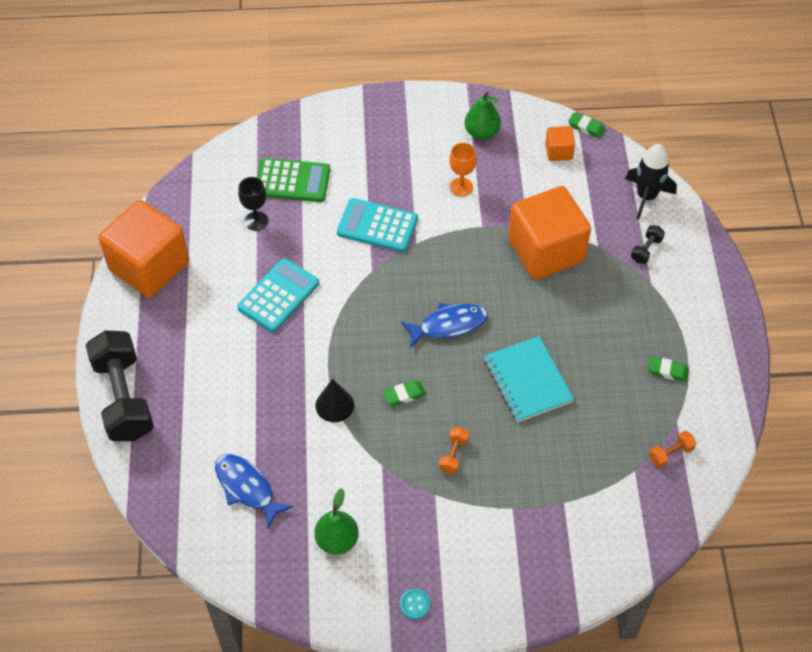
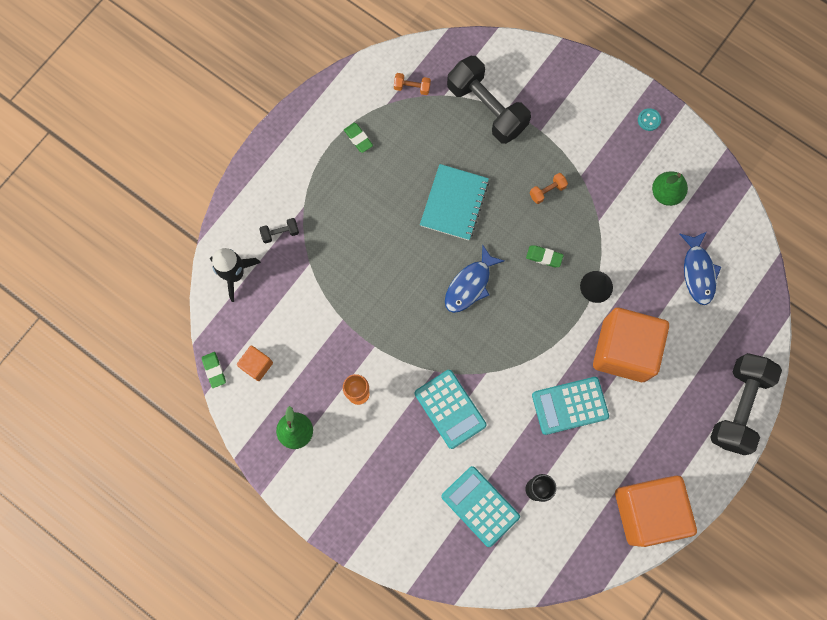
camera: 140 degrees left, 20 degrees up
green calculator [257,158,330,202] -> turquoise calculator [441,466,520,547]
blue fish [401,303,488,348] -> blue fish turned 75 degrees counterclockwise [445,246,504,313]
orange cube [508,186,591,280] -> orange cube moved to [593,308,669,382]
none -> black dumbbell [447,56,531,144]

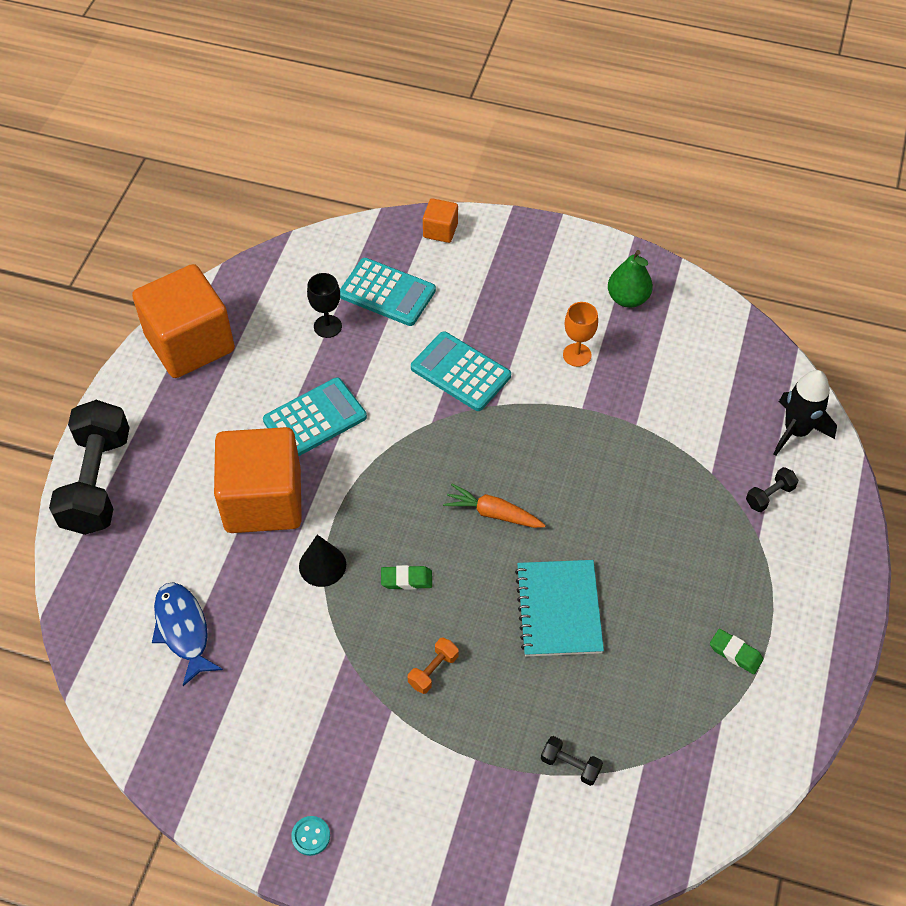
camera: 160 degrees right, 20 degrees down
green eraser [202,352,226,388] -> none
orange cube [237,346,273,381] -> orange cube moved to [423,198,458,243]
orange dumbbell [394,73,431,95] -> none
blue fish [445,246,504,313] -> orange carrot [443,483,546,528]
black dumbbell [447,56,531,144] -> black dumbbell [541,736,603,786], size x0.41
green pear [652,171,688,206] -> none

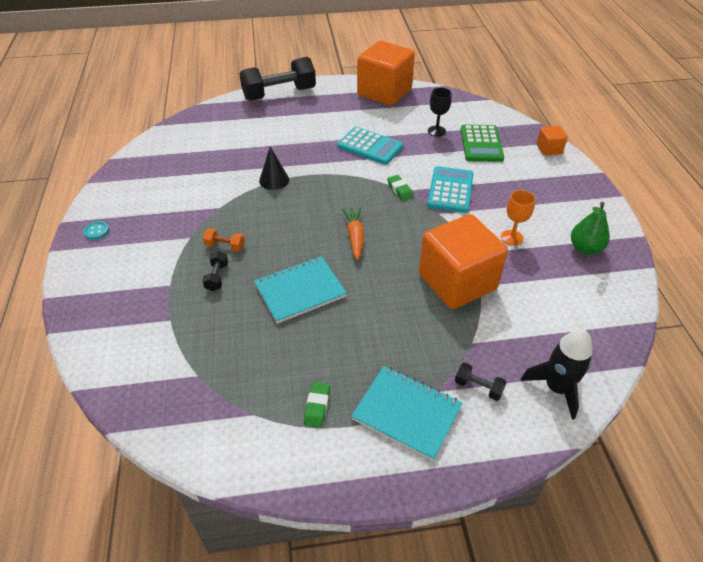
camera: 65 degrees right, 10 degrees down
blue fish [152,582,223,686] -> none
orange cube [214,427,302,533] -> orange cube moved to [419,214,508,309]
turquoise calculator [340,258,436,326] -> green calculator [461,125,504,162]
green eraser [381,565,432,590] -> green eraser moved to [387,175,414,201]
black dumbbell [541,736,603,786] -> black dumbbell moved to [202,251,228,291]
none -> turquoise notebook [351,366,463,461]

